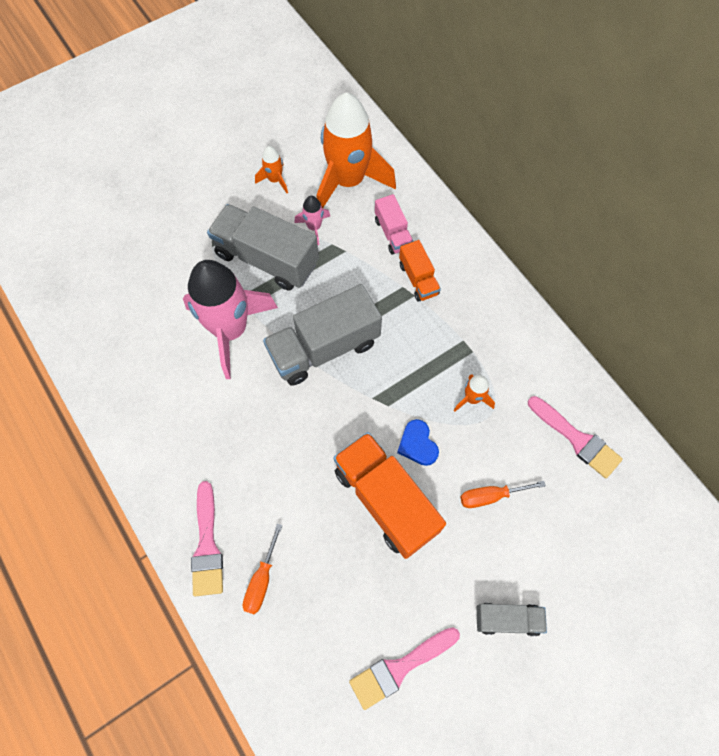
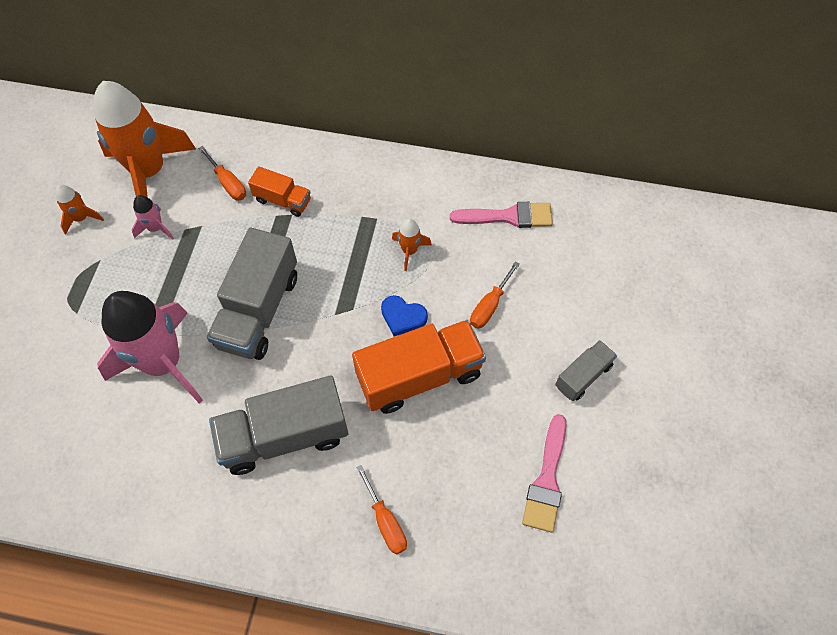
camera: 45 degrees left, 5 degrees down
pink brush [191,481,223,596] -> none
grey truck [207,204,319,291] -> grey truck moved to [209,376,348,475]
orange truck [333,432,446,559] -> orange truck turned 150 degrees clockwise [352,320,486,414]
pink truck [375,194,413,255] -> orange screwdriver [198,146,246,200]

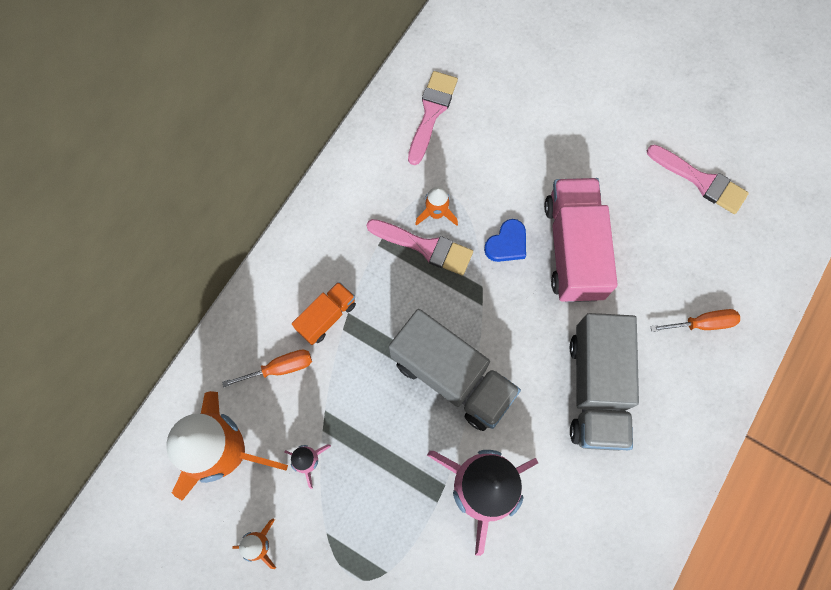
camera: 70 degrees left, 10 degrees up
orange truck [352,320,486,414] -> pink truck [544,178,618,302]
orange screwdriver [470,261,520,329] -> none
grey truck [555,340,617,401] -> none
none -> pink brush [367,219,473,275]

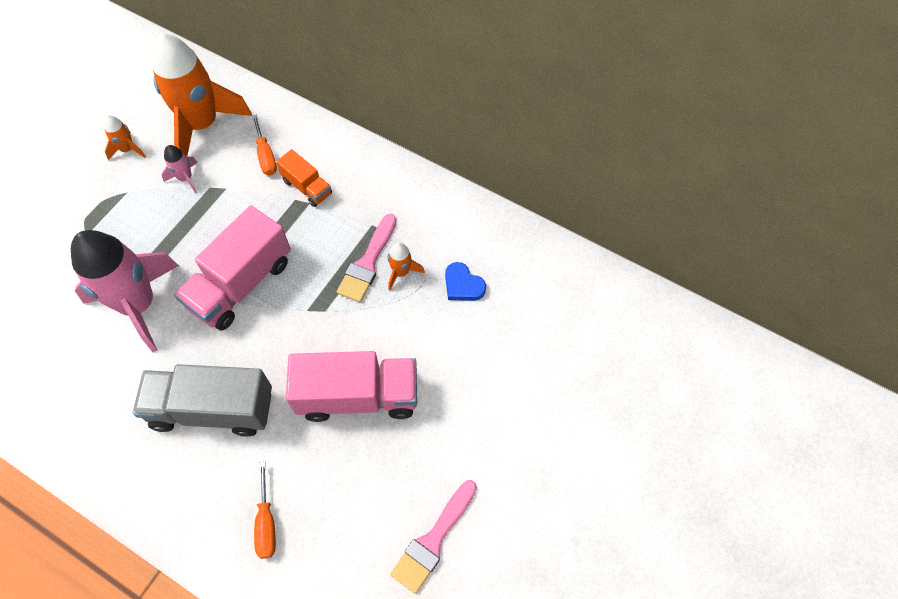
camera: 90 degrees right, 10 degrees down
grey truck [389,309,521,431] -> pink truck [174,205,291,331]
pink brush [408,71,458,165] -> none
blue heart [484,219,526,262] -> blue heart moved to [445,262,486,301]

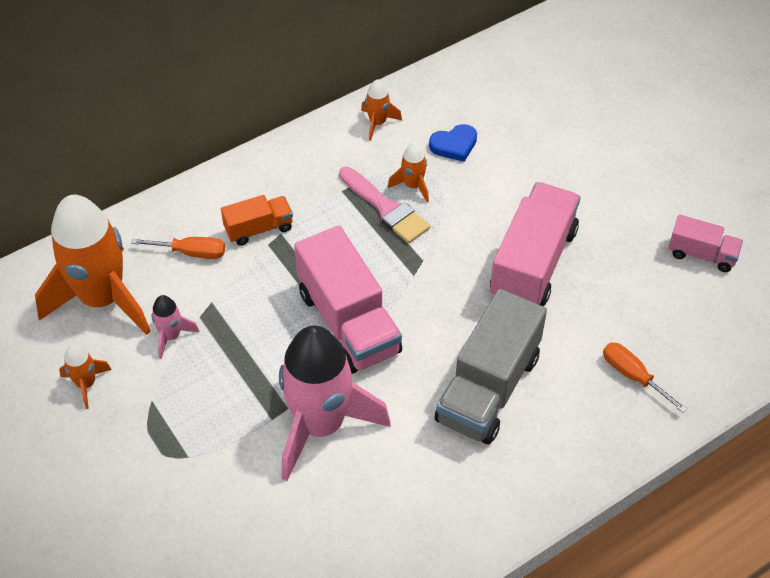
camera: 65 degrees left, 10 degrees down
orange screwdriver [254,462,276,559] -> orange screwdriver turned 150 degrees counterclockwise [603,343,687,413]
pink brush [390,480,477,594] -> pink truck [668,215,743,272]
none -> orange rocket [361,79,402,141]

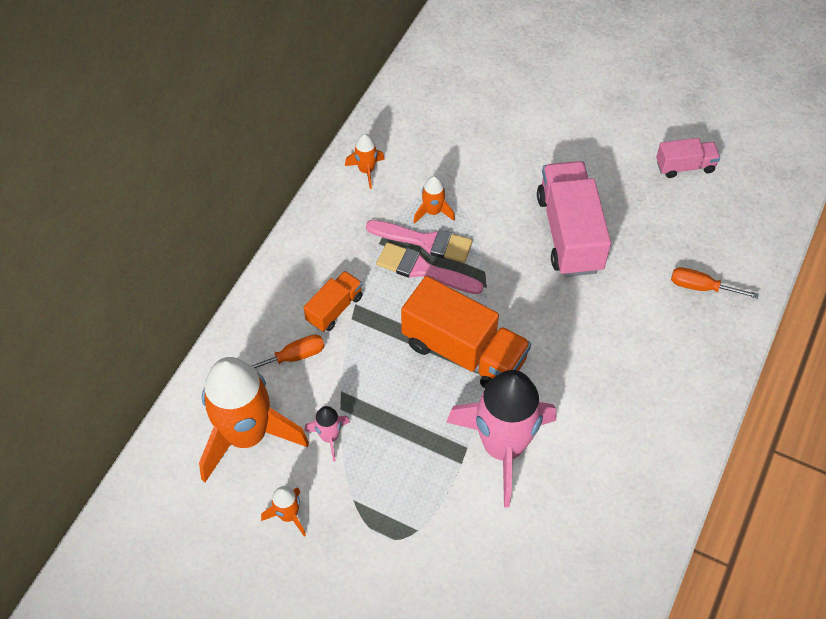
camera: 30 degrees left, 5 degrees up
pink truck [294,225,402,374] -> orange truck [401,276,531,389]
blue heart [429,124,477,162] -> none
grey truck [434,289,547,444] -> none
none -> pink brush [376,242,483,294]

